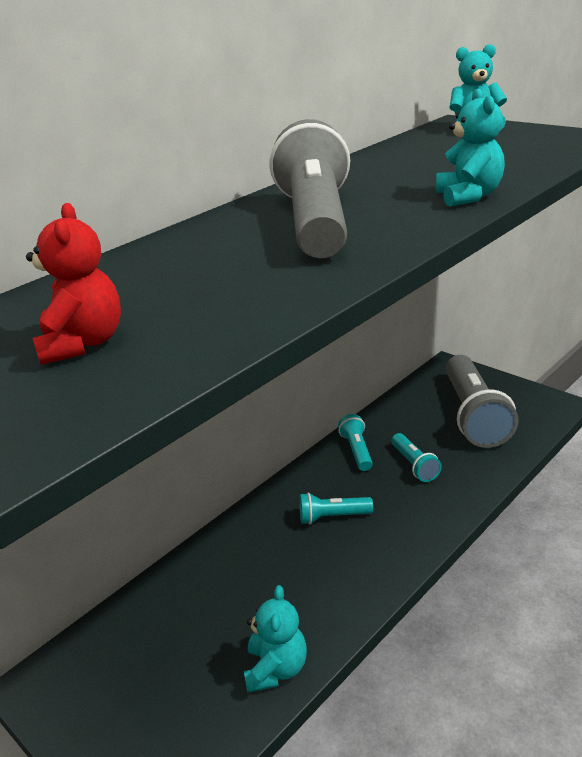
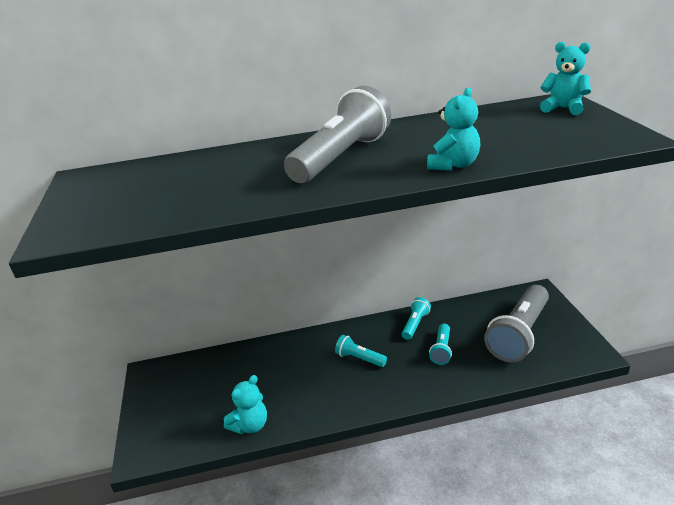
camera: 35 degrees right, 0 degrees up
red teddy bear [26,203,121,365] -> none

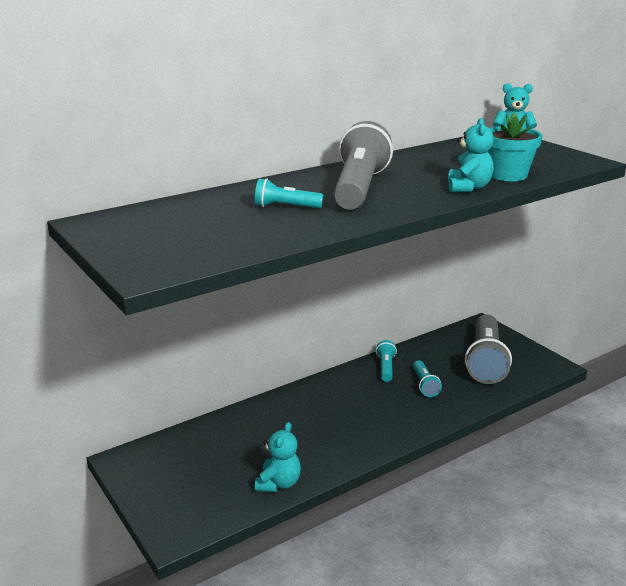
camera: 25 degrees left, 5 degrees down
turquoise flashlight [335,335,387,367] -> turquoise flashlight moved to [255,178,323,208]
none -> turquoise flower pot [487,113,543,181]

